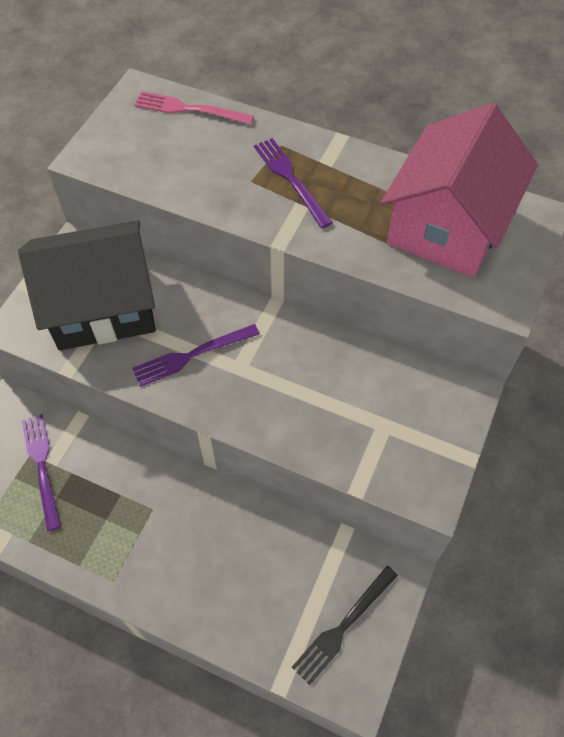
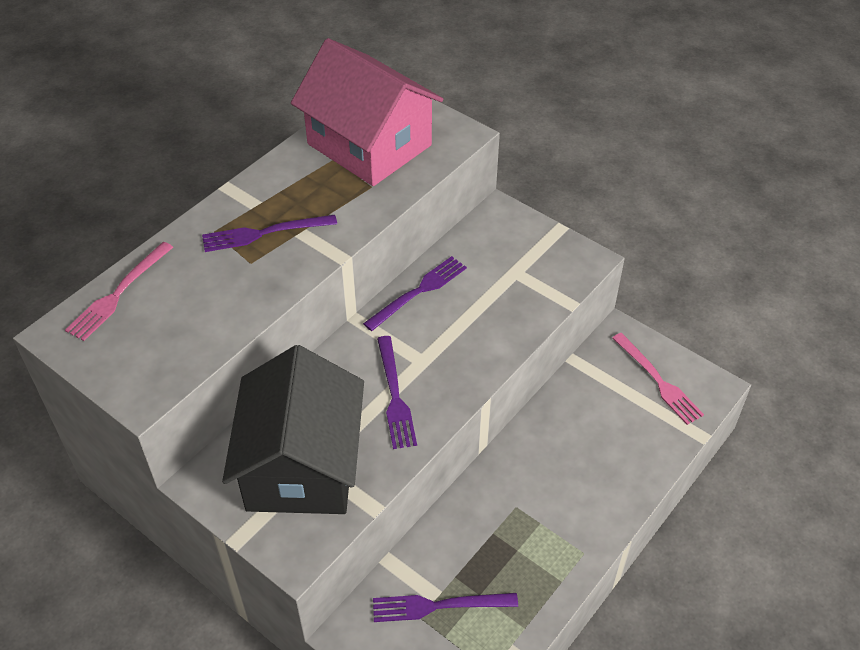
camera: 75 degrees left, 10 degrees down
black fork [292,566,398,685] -> pink fork [612,333,704,425]
none -> purple fork [363,256,467,331]

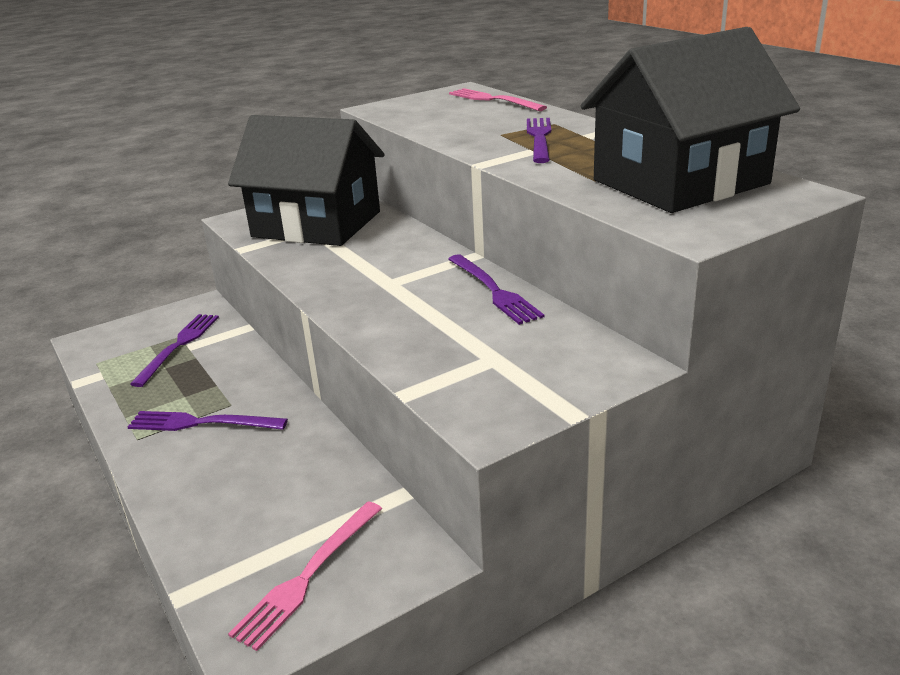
camera: 110 degrees right, 20 degrees down
pink house [291,38,443,186] -> black house [581,27,800,213]
purple fork [377,336,417,449] -> purple fork moved to [128,411,288,431]
pink fork [612,333,704,425] -> pink fork turned 45 degrees counterclockwise [228,501,382,651]

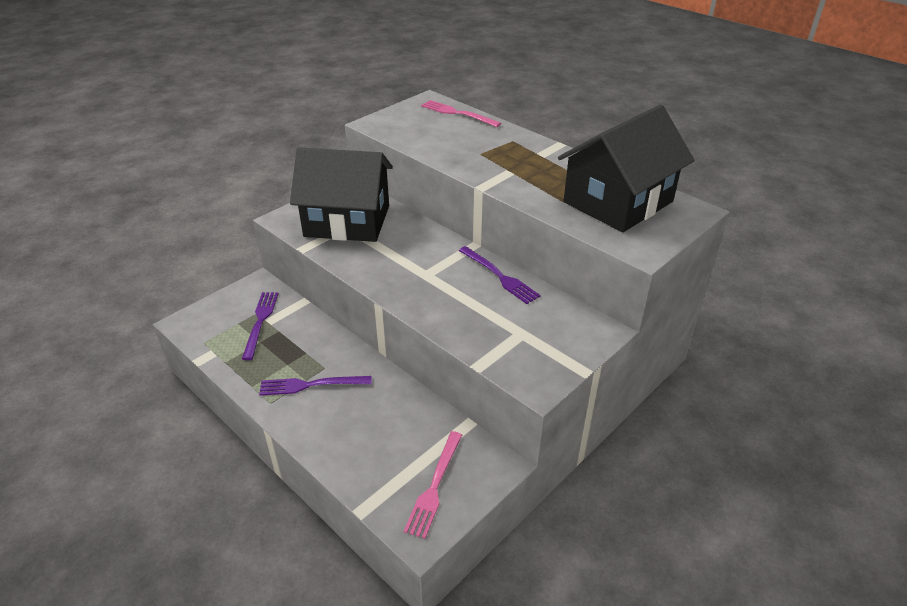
camera: 15 degrees left, 10 degrees up
purple fork [527,118,551,163] -> none

